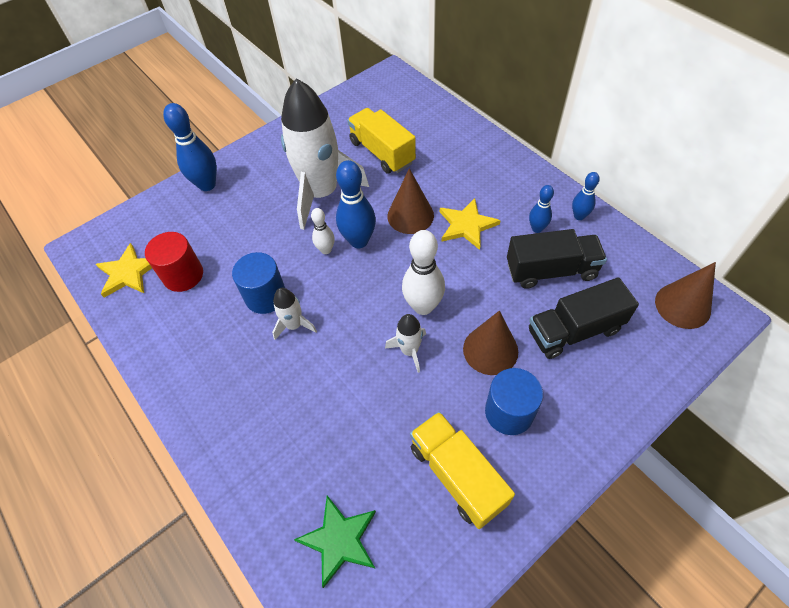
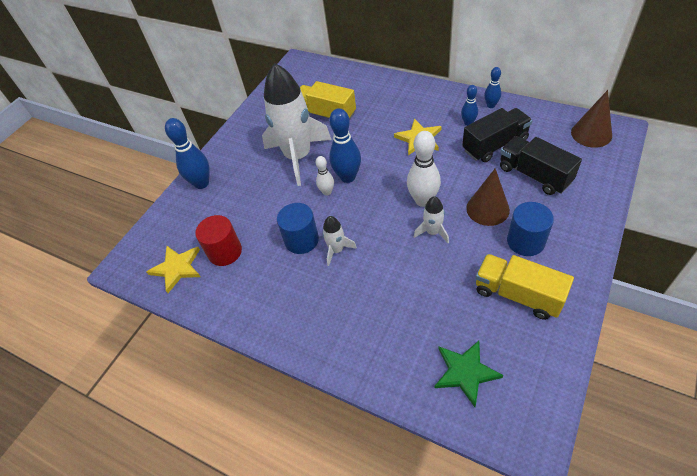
camera: 20 degrees left, 5 degrees down
brown cone [387,168,434,234] -> none
black truck [529,277,639,359] -> black truck turned 90 degrees clockwise [500,136,582,195]

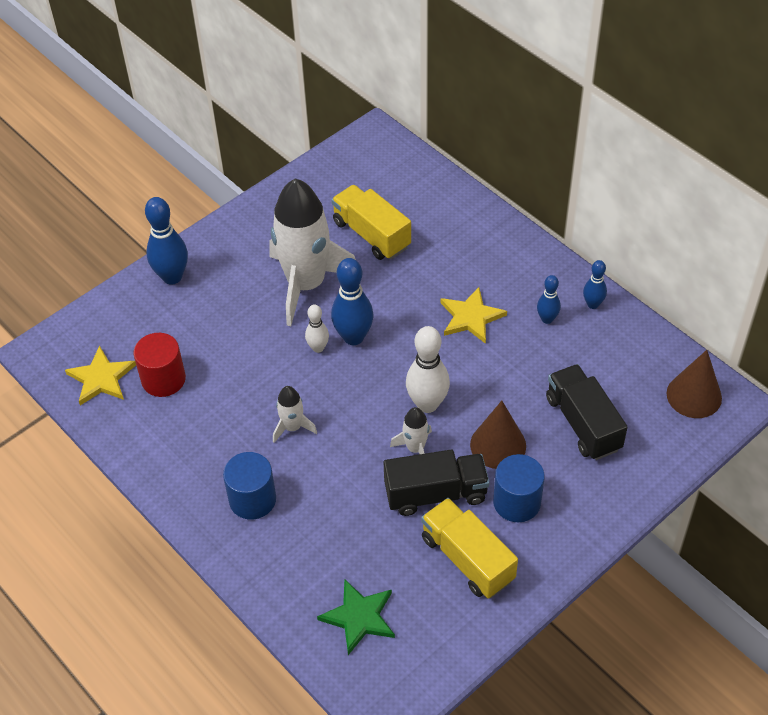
camera: 15 degrees right, 0 degrees up
blue cylinder [277,203,319,254] -> blue cylinder moved to [223,452,276,520]
black truck [462,108,532,162] -> black truck moved to [383,450,489,516]

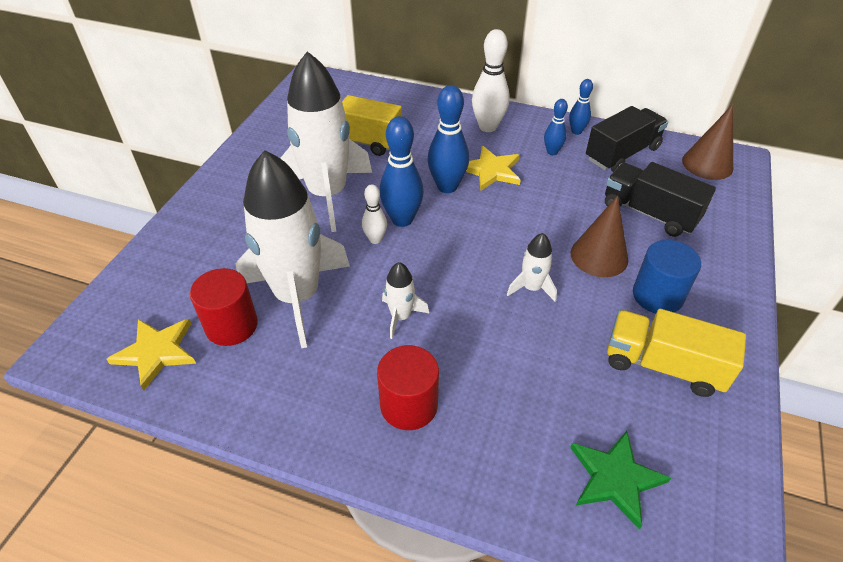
camera: 30 degrees left, 5 degrees down
blue bowling pin [145,197,188,285] -> blue bowling pin moved to [427,85,469,193]
blue cylinder [223,452,276,520] -> red cylinder [377,345,439,430]
black truck [383,450,489,516] -> black truck moved to [586,106,668,172]
white bowling pin [406,326,450,413] -> white bowling pin moved to [472,29,510,132]
none -> white rocket [236,150,350,348]

